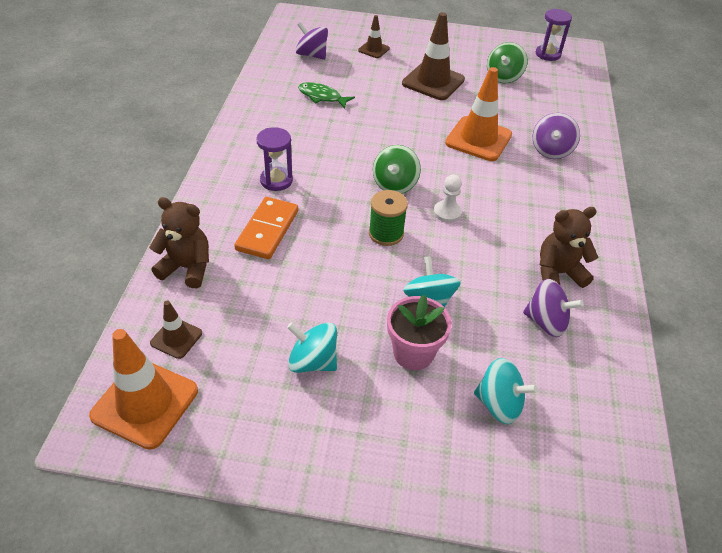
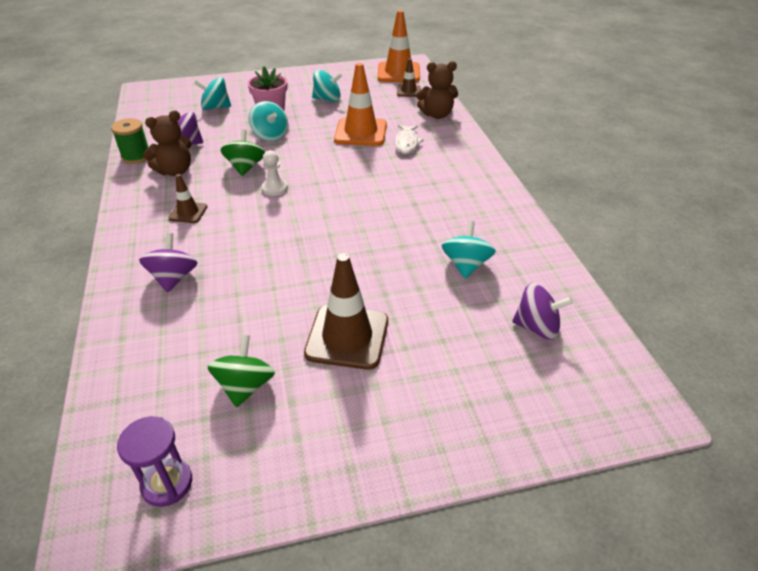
camera: 160 degrees right, 5 degrees down
orange domino [234,197,298,259] -> white fish [395,125,424,154]
purple hourglass [256,127,293,191] -> none
green fish [298,82,355,109] -> turquoise spinning top [442,221,496,278]
brown traffic cone [358,15,390,58] -> brown traffic cone moved to [168,174,207,223]
green spool [369,190,408,246] -> green spool moved to [111,118,148,164]
green spinning top [373,145,421,194] -> green spinning top moved to [221,129,265,176]
orange traffic cone [445,67,512,161] -> orange traffic cone moved to [334,63,387,146]

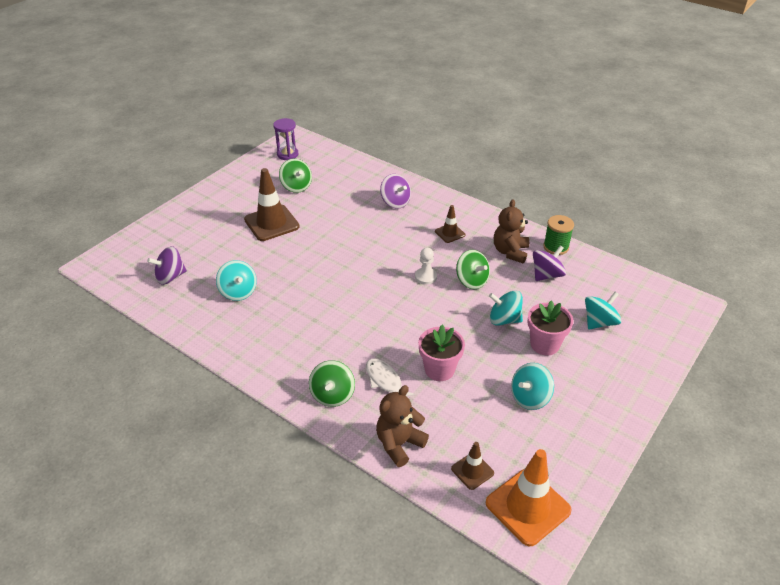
camera: 140 degrees right, 0 degrees up
orange traffic cone [334,63,387,146] -> pink flower pot [418,325,465,381]
none -> green spinning top [309,360,355,407]

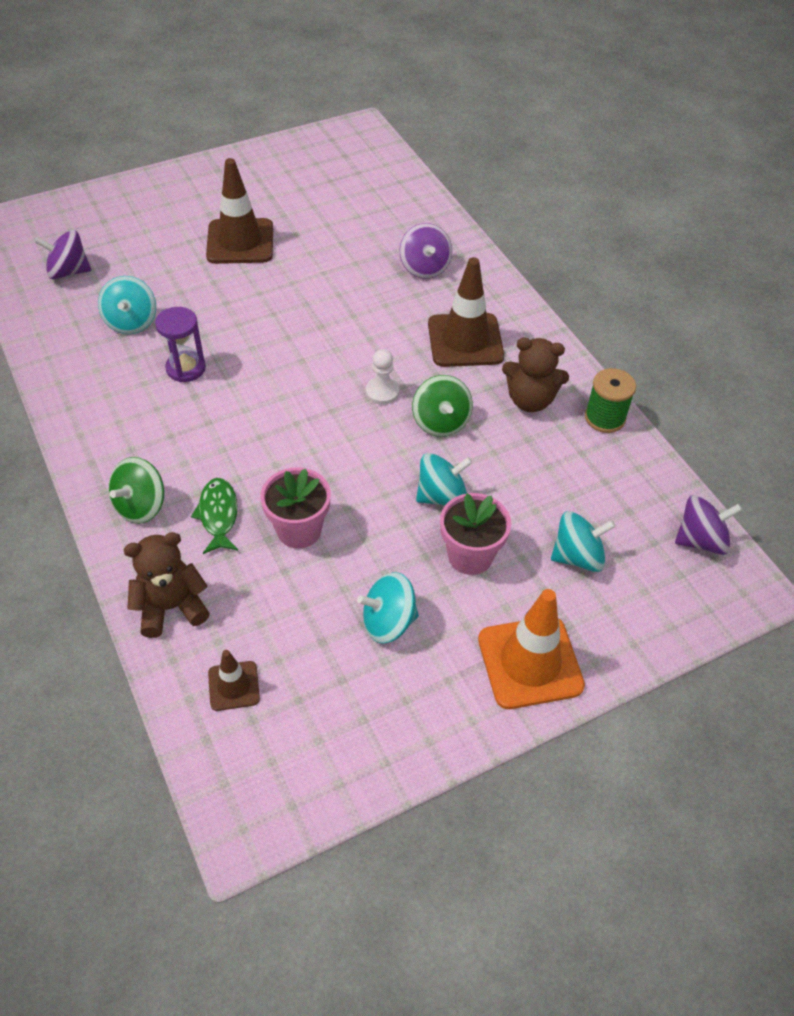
camera: 25 degrees right, 10 degrees up
purple hourglass [273,118,298,160] -> purple hourglass moved to [155,307,206,382]
green spinning top [279,159,312,193] -> none
white fish [366,358,415,397] -> green fish [191,478,238,554]
brown traffic cone [435,205,465,243] -> brown traffic cone [428,257,504,367], size x1.90
orange traffic cone [486,449,572,546] -> orange traffic cone moved to [478,589,585,709]
turquoise spinning top [489,291,523,326] -> turquoise spinning top turned 120 degrees clockwise [416,453,473,505]
brown teddy bear [494,199,529,263] -> brown teddy bear turned 120 degrees counterclockwise [502,338,569,412]
purple spinning top [533,246,566,281] -> purple spinning top moved to [675,495,742,555]

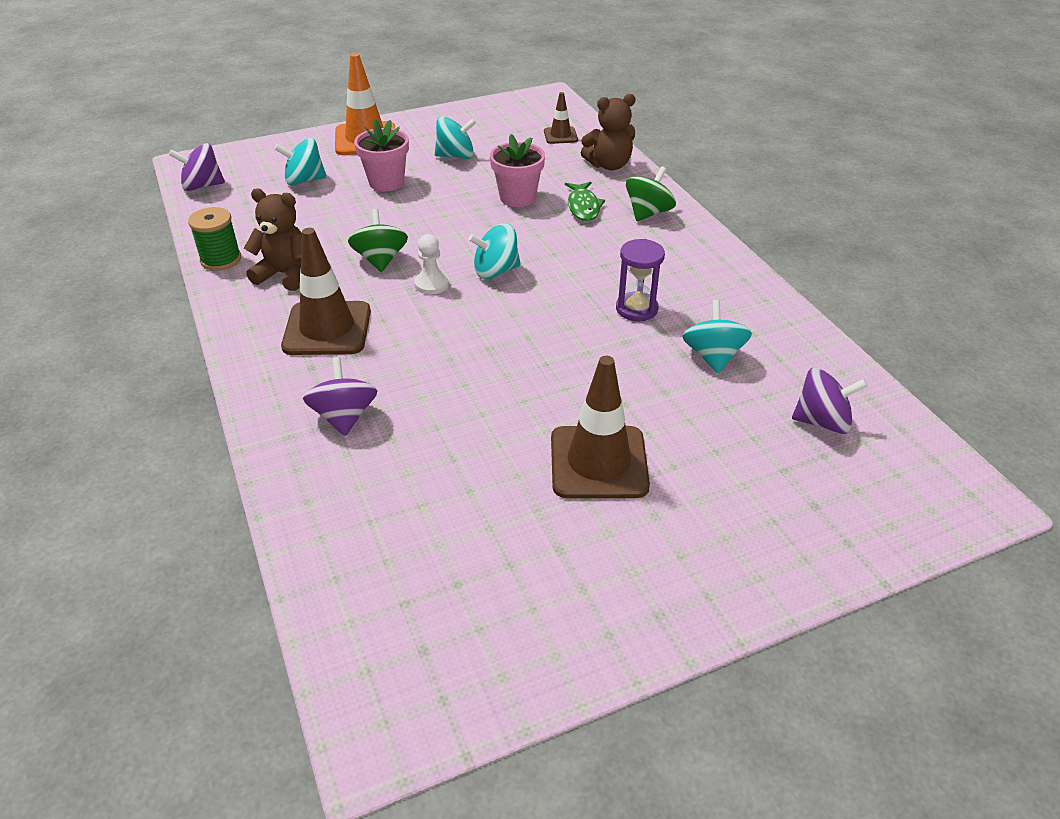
camera: 175 degrees left, 10 degrees down
turquoise spinning top [416,453,473,505] -> turquoise spinning top moved to [468,223,521,279]

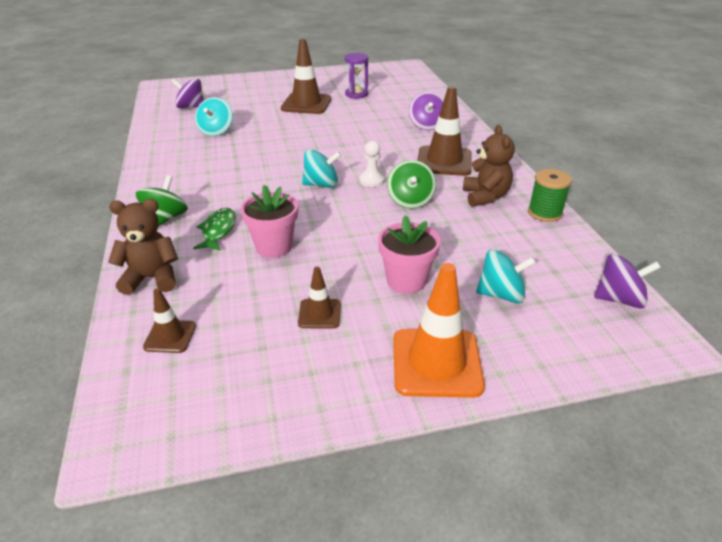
camera: 170 degrees left, 5 degrees down
brown teddy bear [244,189,302,291] -> brown teddy bear turned 120 degrees counterclockwise [463,125,515,207]
turquoise spinning top [435,116,477,159] -> brown traffic cone [298,267,341,328]
purple hourglass [616,239,665,321] -> purple hourglass moved to [345,53,368,99]
green spinning top [626,166,676,221] -> green spinning top turned 150 degrees clockwise [136,175,188,227]

